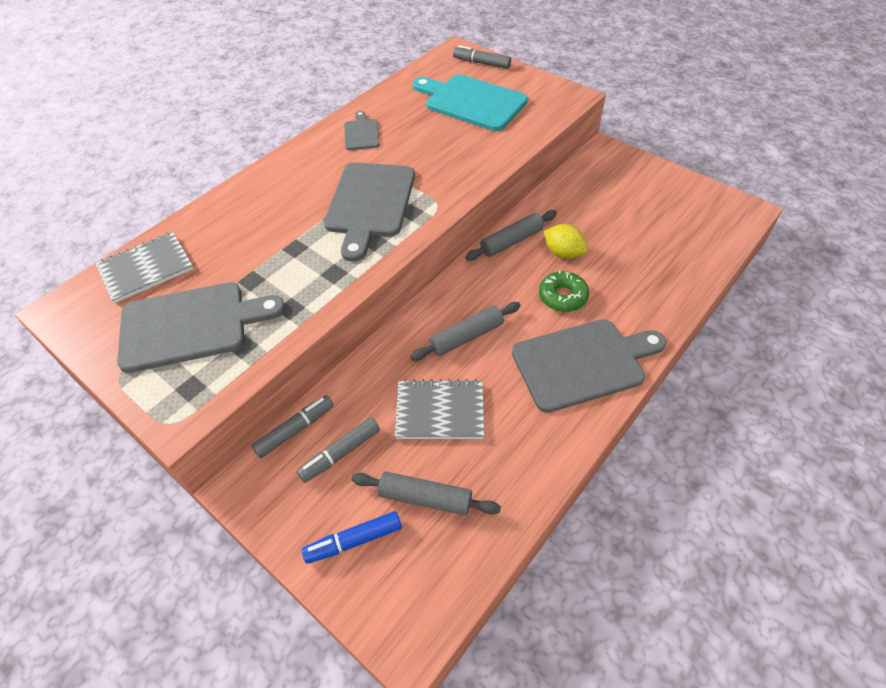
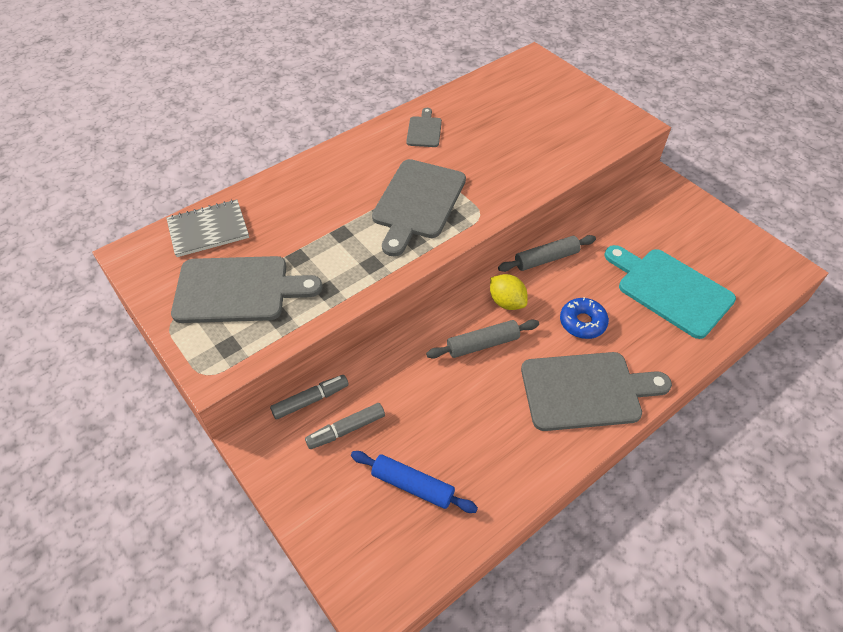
camera: 10 degrees right, 0 degrees up
blue marker [302,511,402,564] -> none
grey rolling pin [351,471,501,516] -> blue rolling pin [351,451,478,513]
grey notebook [395,379,484,439] -> none
turquoise cutting board [413,75,528,131] -> turquoise cutting board moved to [605,245,736,339]
grey marker [453,45,511,69] -> none
green donut [539,270,589,312] -> blue donut [560,297,609,339]
yellow lemon [544,224,587,259] -> yellow lemon moved to [490,274,528,310]

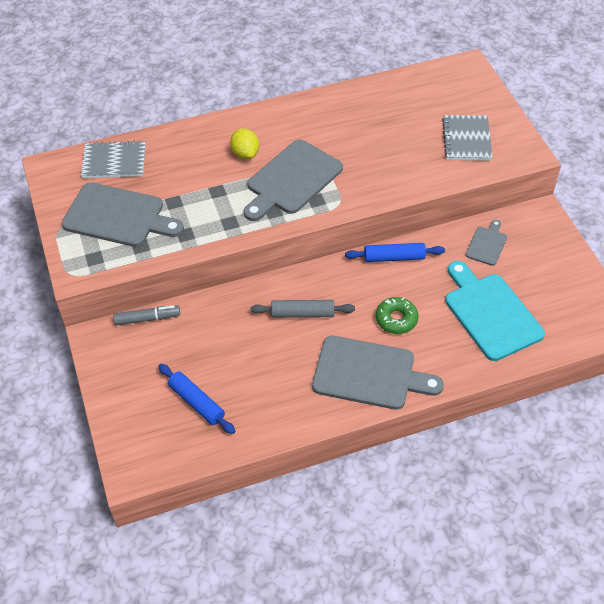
camera: 20 degrees right, 0 degrees up
grey marker [305,403,385,449] -> none
grey cutting board [406,108,442,147] -> grey cutting board moved to [466,220,507,266]
yellow lemon [490,274,528,310] -> yellow lemon moved to [230,128,259,159]
grey rolling pin [498,235,596,272] -> blue rolling pin [345,243,445,262]
blue donut [560,297,609,339] -> green donut [376,297,418,334]
none -> grey notebook [442,115,493,161]

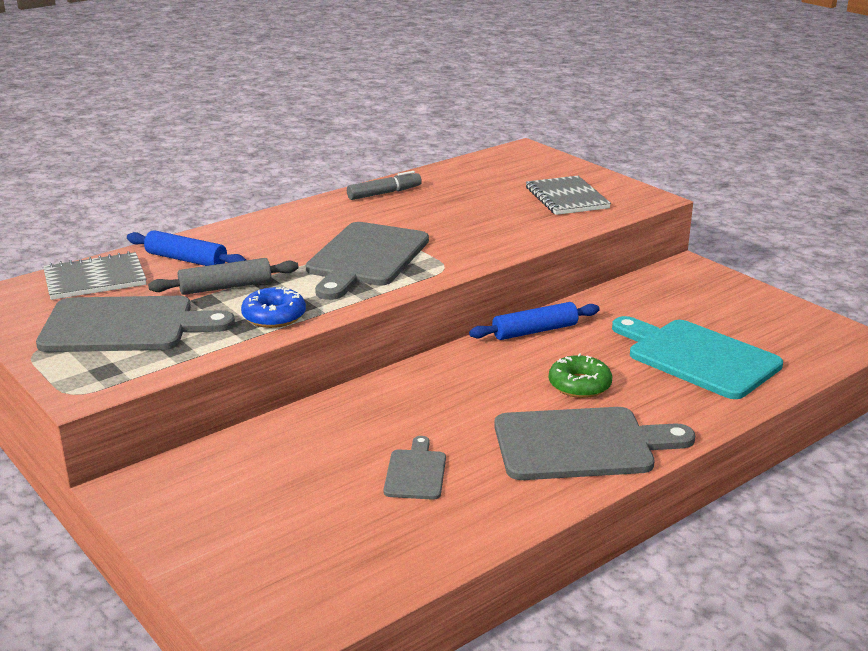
camera: 20 degrees left, 25 degrees down
grey marker [113,305,180,325] -> grey marker moved to [347,171,422,200]
blue rolling pin [158,364,235,434] -> blue rolling pin moved to [127,230,246,266]
yellow lemon [230,128,259,159] -> none
grey rolling pin [251,300,355,318] -> grey rolling pin moved to [148,258,299,295]
grey cutting board [466,220,507,266] -> grey cutting board moved to [384,436,446,500]
none -> blue donut [241,286,306,328]

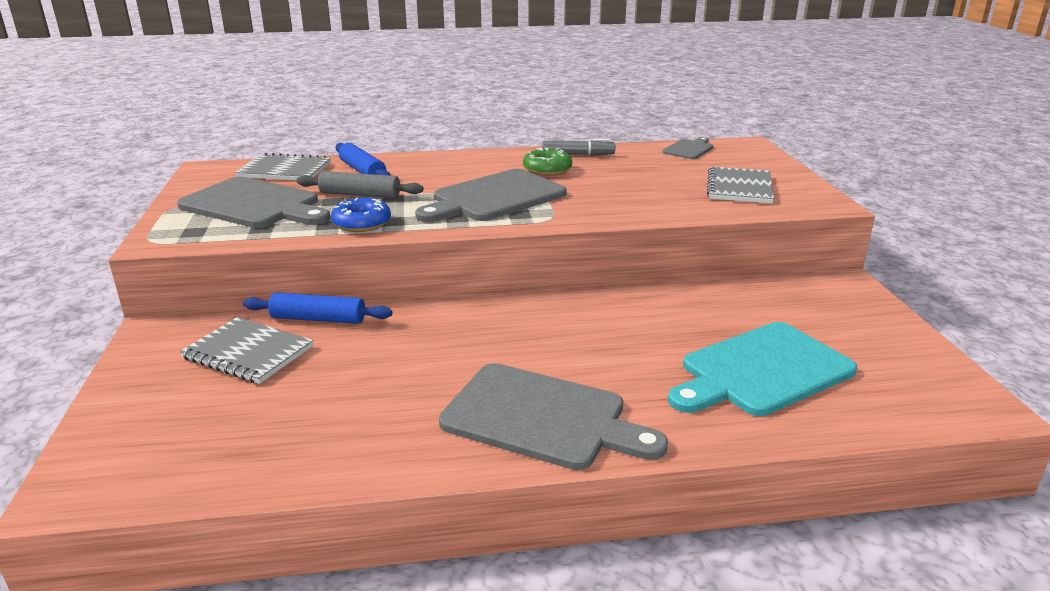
camera: 30 degrees right, 0 degrees up
grey cutting board [384,436,446,500] -> grey cutting board moved to [663,137,714,159]
blue rolling pin [469,302,600,340] -> blue rolling pin moved to [243,292,392,324]
green donut [549,353,612,398] -> green donut moved to [523,148,572,176]
turquoise cutting board [612,316,783,399] -> turquoise cutting board turned 105 degrees counterclockwise [668,322,857,416]
none -> grey notebook [180,317,313,384]

